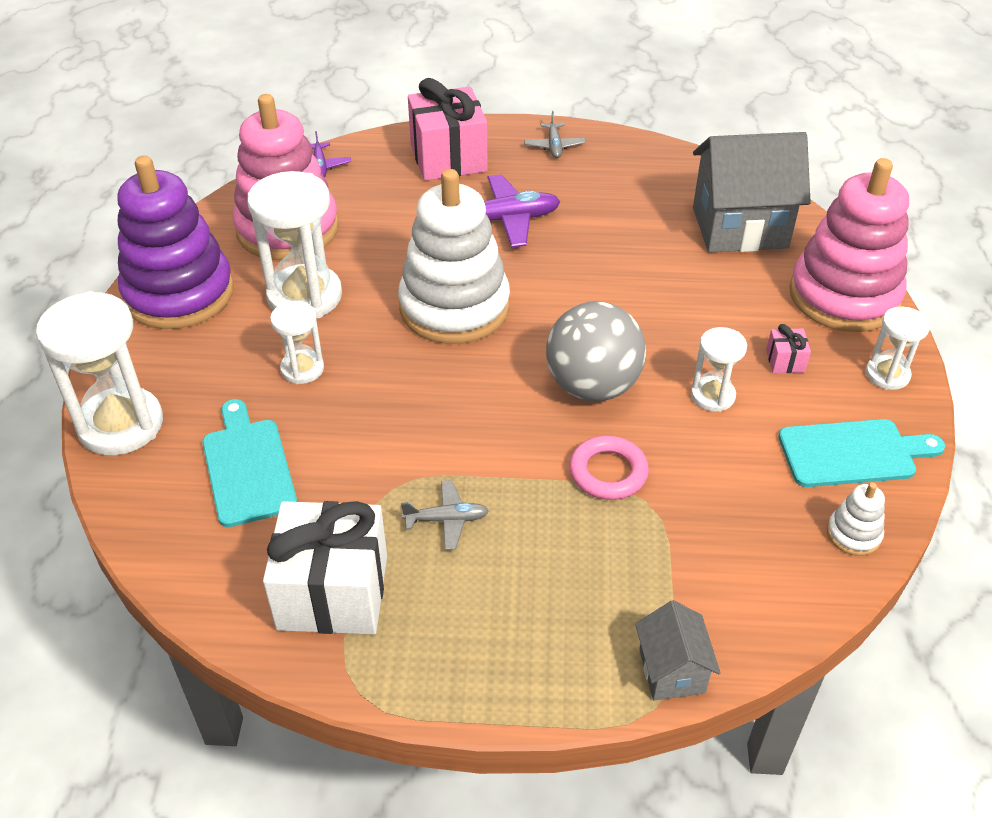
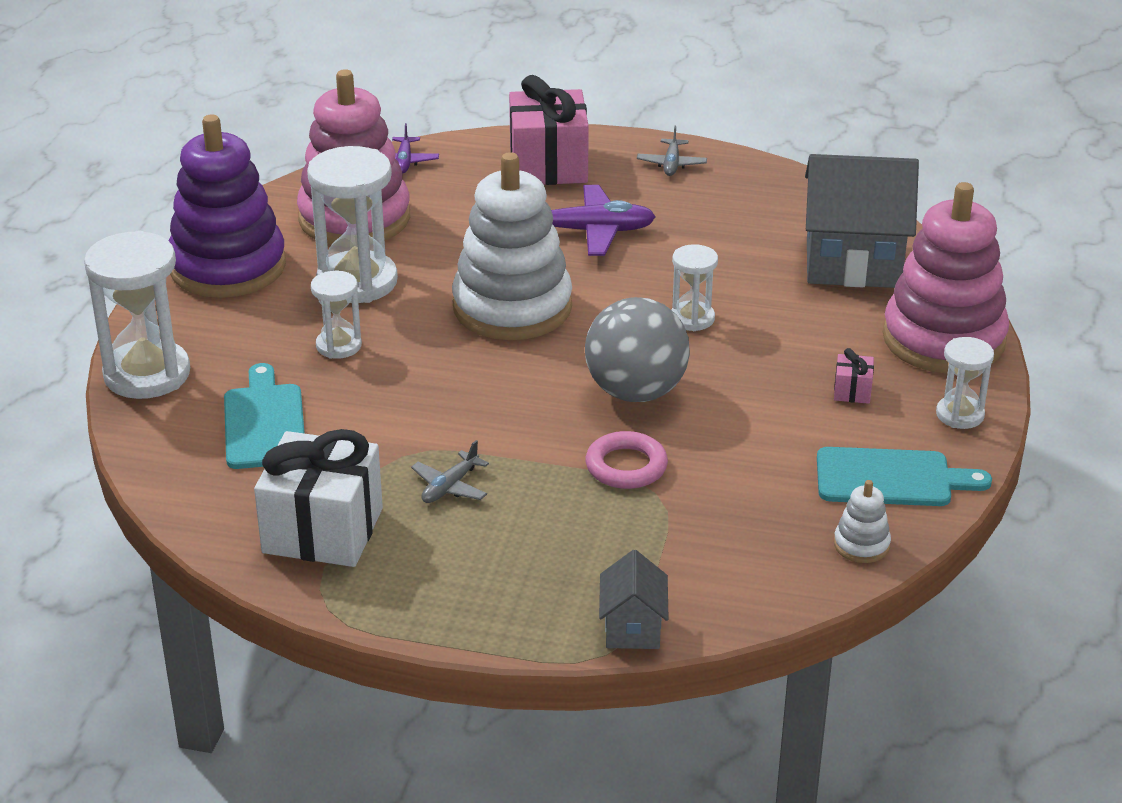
camera: 10 degrees right, 10 degrees down
grey plane [401,480,489,550] -> grey plane turned 120 degrees clockwise [411,440,489,503]
white hourglass [691,327,747,412] -> white hourglass moved to [671,244,718,331]

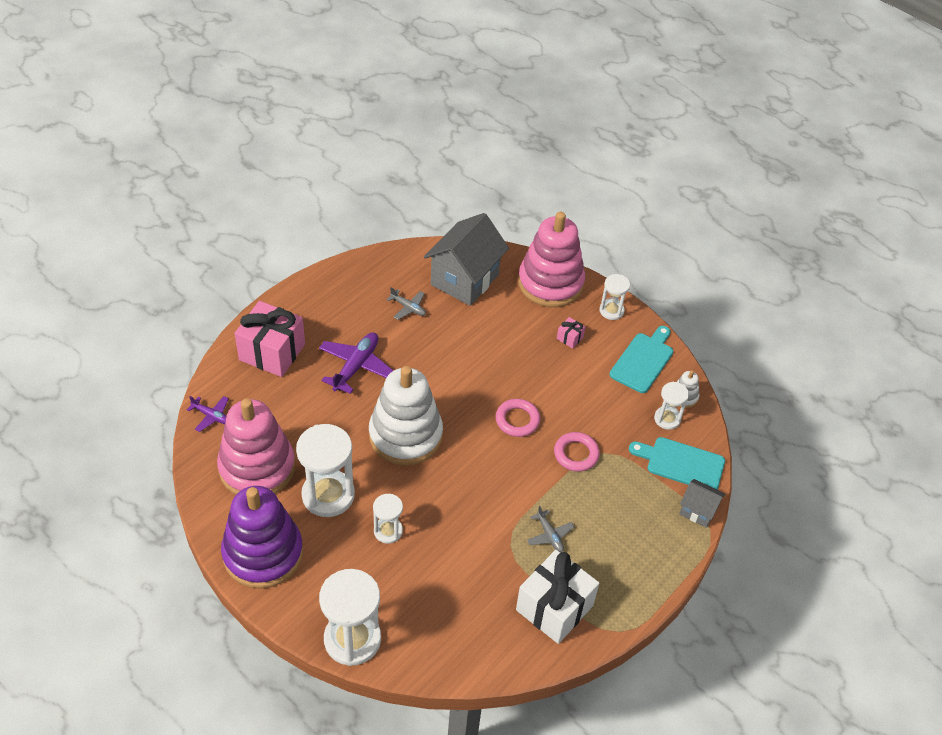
camera: 65 degrees left, 15 degrees up
turquoise cutting board [224,363,305,469] -> turquoise cutting board moved to [629,437,725,490]
grey ball [585,297,690,402] -> pink ring [496,399,540,437]
grey plane [637,126,707,176] -> grey plane moved to [387,287,426,320]
white hourglass [671,244,718,331] -> white hourglass moved to [654,382,689,430]

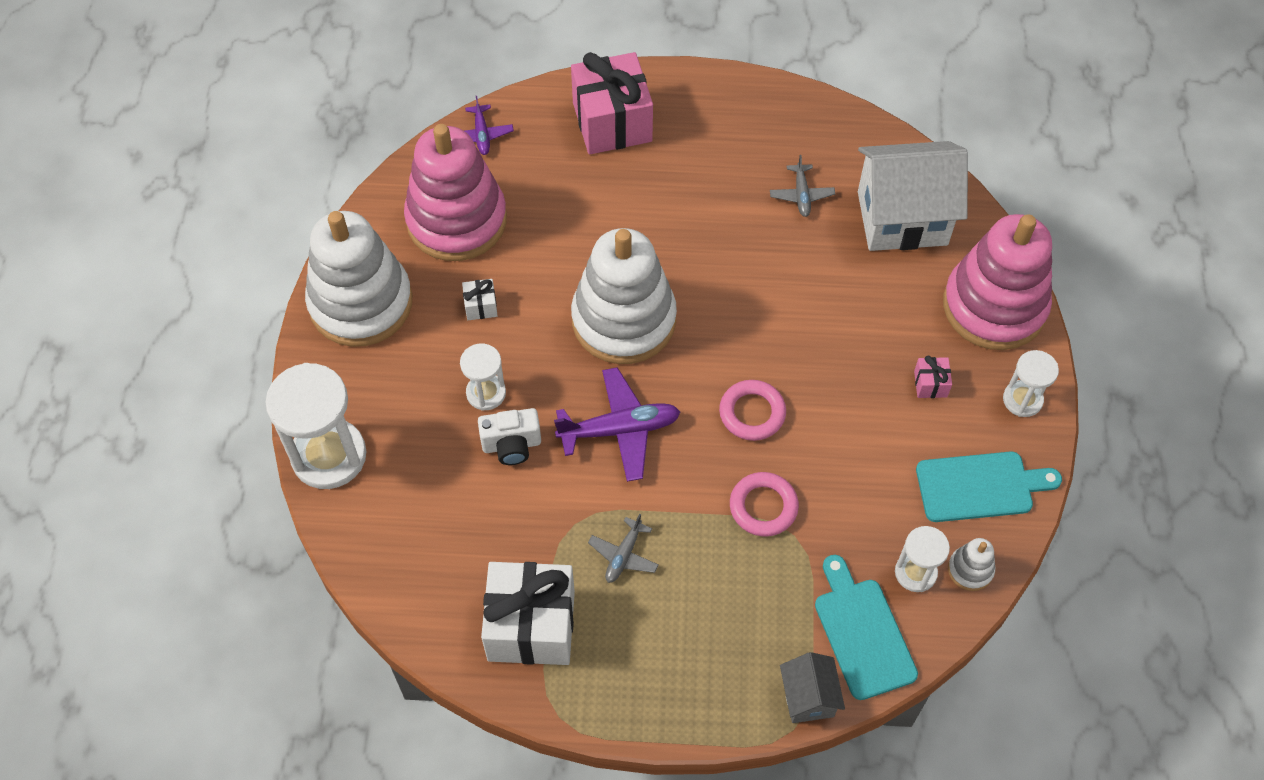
camera: 55 degrees right, 10 degrees up
purple stacking toy [221,486,303,589] -> white stacking toy [305,211,412,347]
white hourglass [296,424,355,517] -> white gift [462,279,498,320]
purple plane [319,332,394,394] -> purple plane moved to [554,367,680,482]
grey house [424,213,509,306] -> white house [858,141,968,251]
none -> white camera [478,408,541,465]

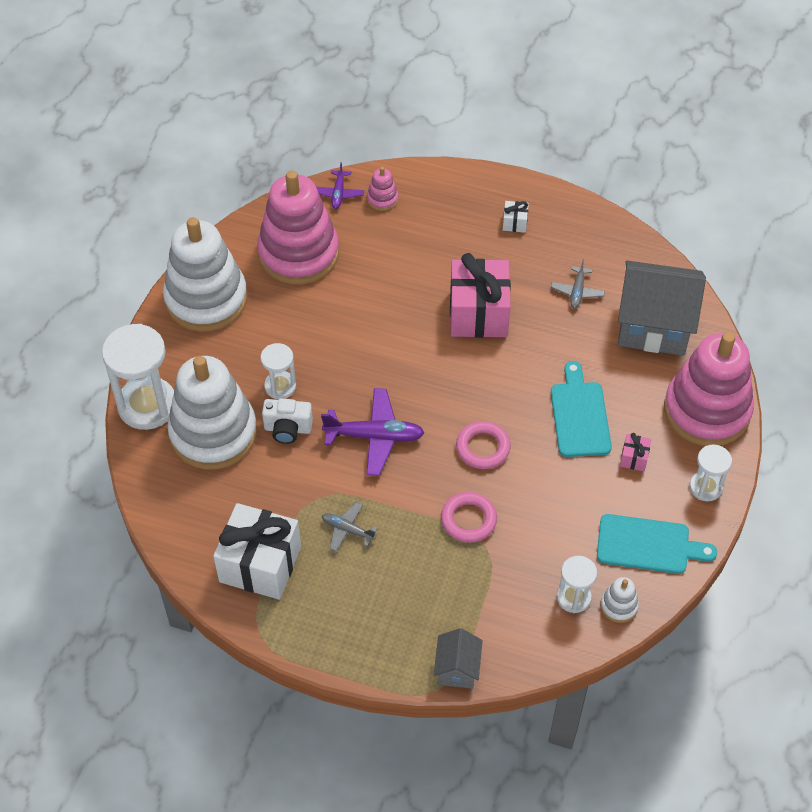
camera: 15 degrees right, 5 degrees down
white gift [462,279,498,320] -> white gift moved to [503,201,529,233]
pink gift [571,52,653,154] -> pink gift moved to [450,253,511,338]
white stacking toy [571,228,677,364] -> white stacking toy moved to [167,356,257,470]
grey plane [588,513,659,583] -> grey plane turned 75 degrees clockwise [322,502,378,552]
turquoise cutting board [815,555,918,700] -> turquoise cutting board moved to [551,361,612,457]
white house [858,141,968,251] -> grey house [618,260,706,356]
none -> pink stacking toy [367,167,398,211]

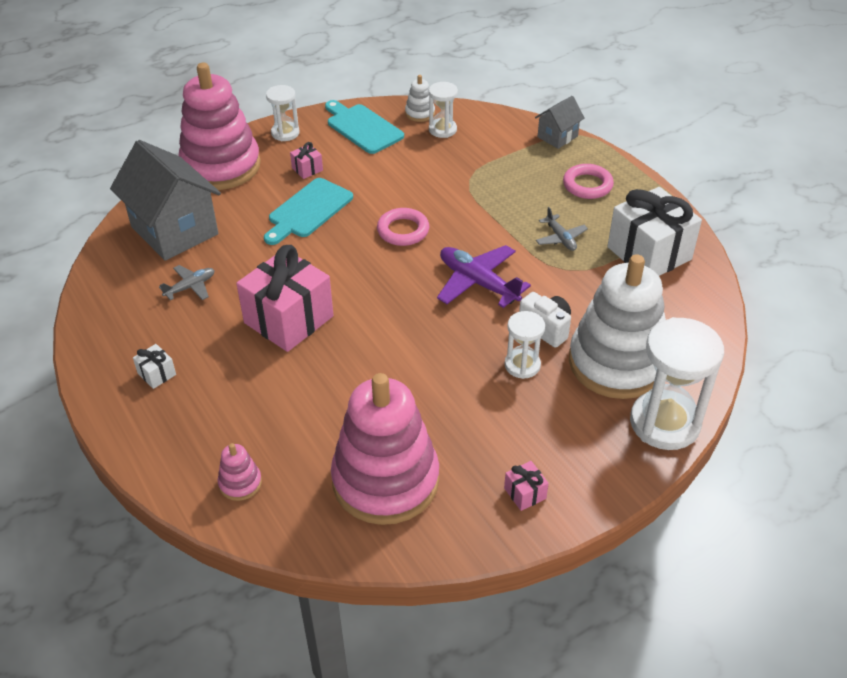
camera: 140 degrees left, 10 degrees down
white stacking toy [163,217,247,332] -> pink gift [504,461,549,511]
purple plane [316,162,364,209] -> none
pink ring [441,492,497,543] -> pink ring moved to [563,164,614,199]

